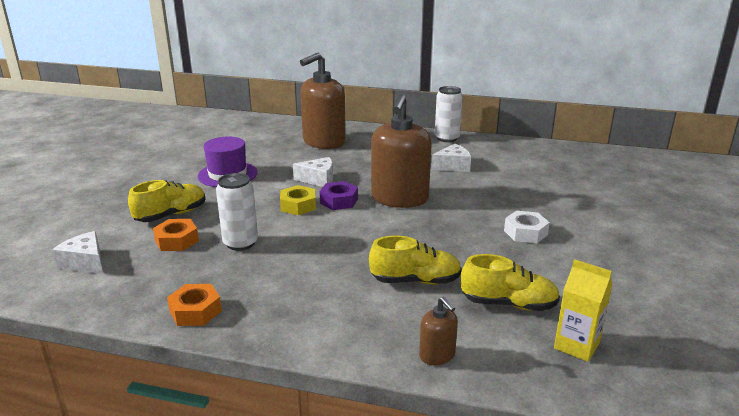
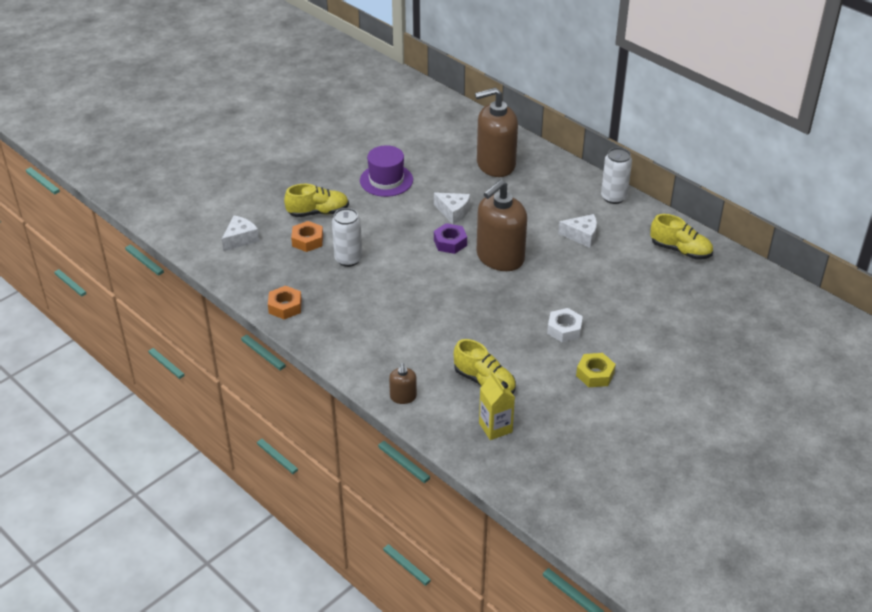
camera: 30 degrees right, 15 degrees up
white cheese [52,231,103,274] -> white cheese turned 60 degrees clockwise [222,216,259,251]
yellow nut [280,185,316,215] -> yellow nut moved to [576,353,616,387]
yellow shoe [369,235,462,285] -> yellow shoe moved to [650,214,713,259]

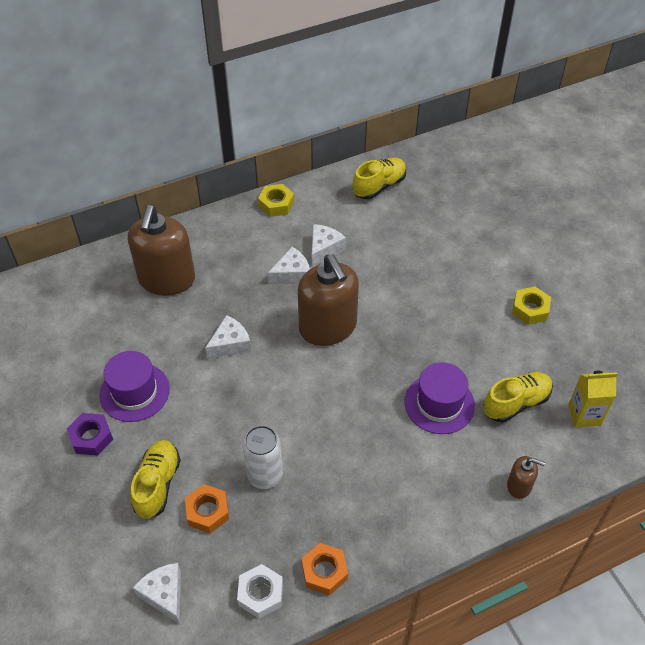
camera: 70 degrees left, 10 degrees up
purple nut [434,223,467,254] -> purple nut moved to [67,413,113,455]
white nut [547,308,583,342] -> white nut moved to [237,564,283,619]
white can [601,148,632,204] -> yellow nut [258,184,294,217]
none -> white cheese [268,247,310,285]
none -> purple hat [404,362,475,434]

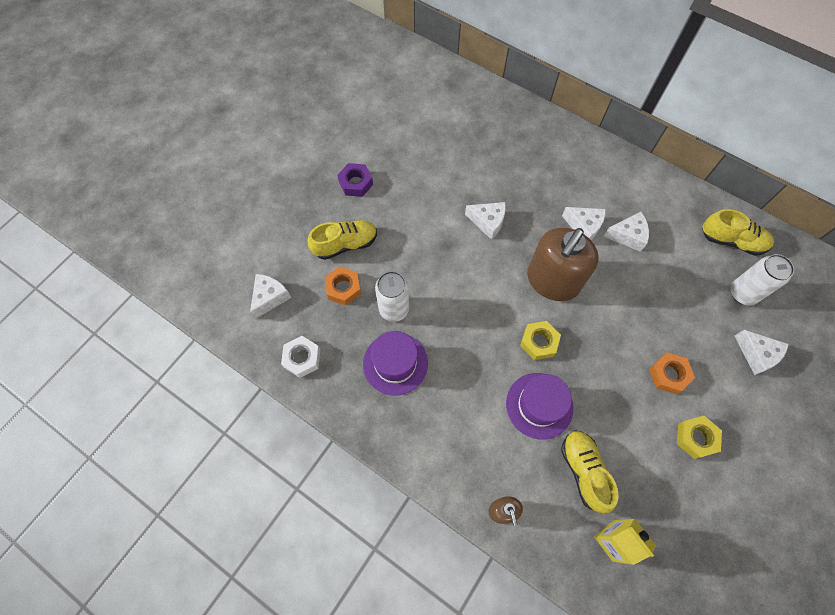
camera: 60 degrees right, 15 degrees up
purple hat [99,351,170,422] -> purple hat moved to [363,331,428,395]
brown soap dispenser [128,205,195,295] -> none
yellow nut [258,184,294,217] -> yellow nut moved to [520,321,561,360]
orange nut [301,543,348,595] -> orange nut moved to [649,352,695,394]
yellow shoe [483,372,553,423] -> yellow shoe turned 135 degrees counterclockwise [561,430,619,513]
none -> white can [731,254,794,305]
none -> white cheese [735,330,789,375]

